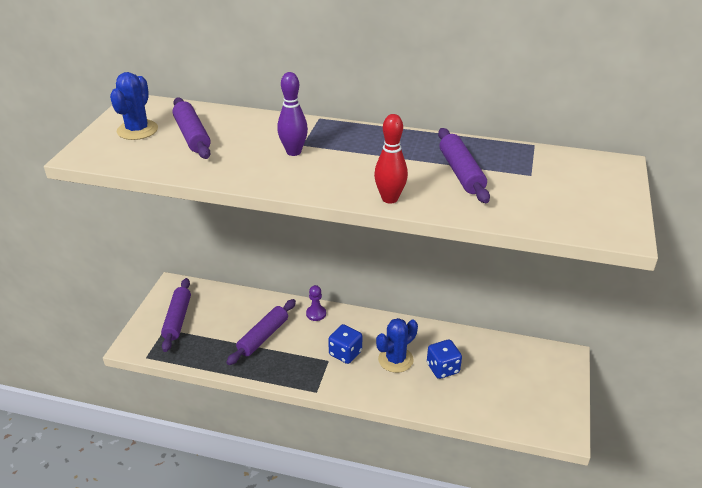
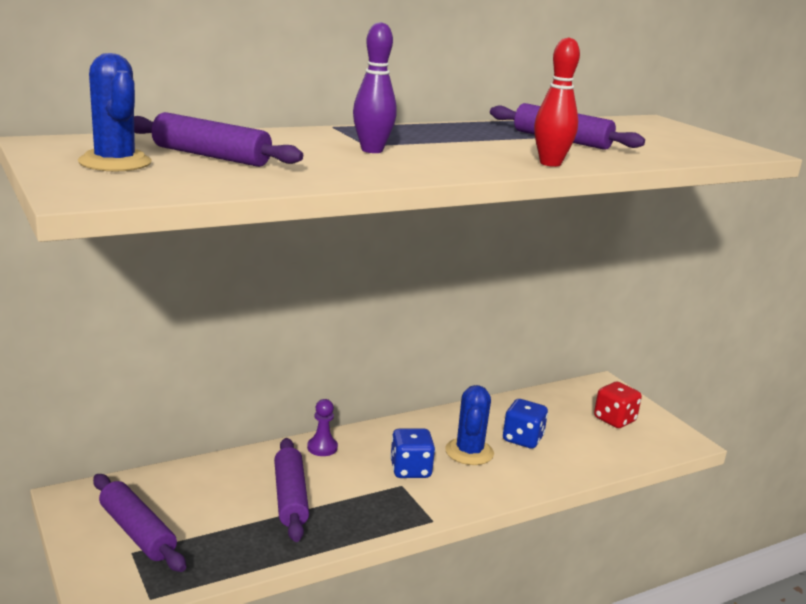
camera: 45 degrees left, 15 degrees down
none -> red dice [594,382,642,428]

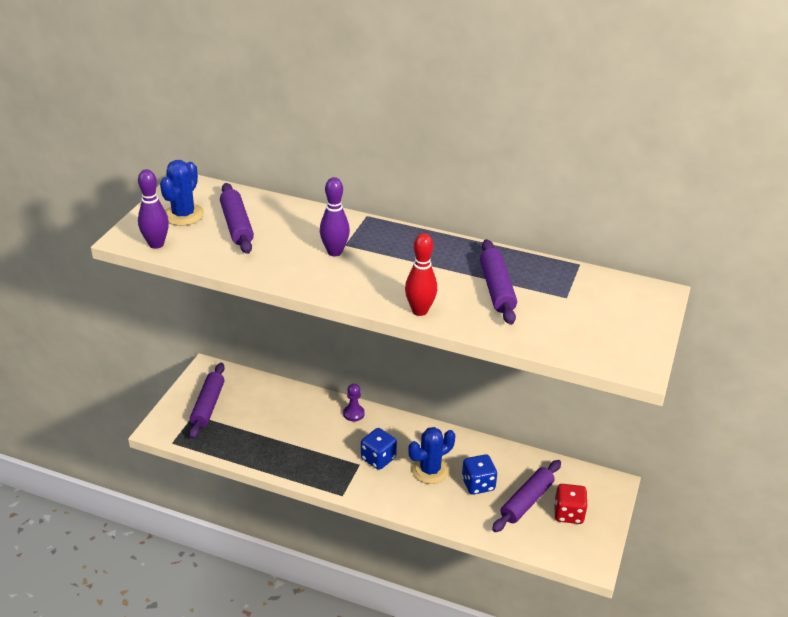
camera: 50 degrees right, 15 degrees up
purple rolling pin [274,438,309,542] -> purple rolling pin moved to [492,460,561,532]
none -> purple bowling pin [138,169,169,249]

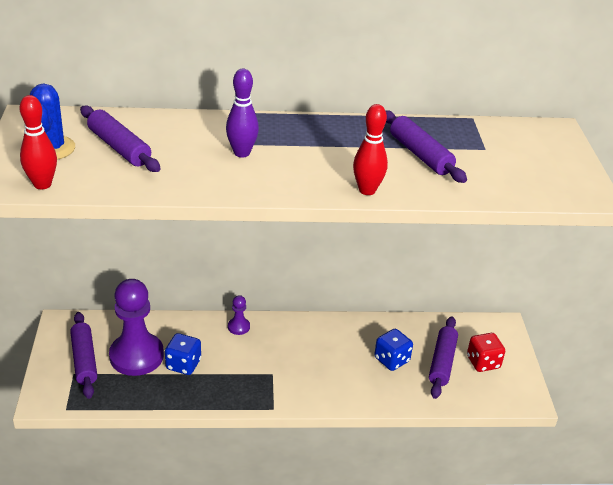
camera: 25 degrees left, 0 degrees up
purple bowling pin [138,169,169,249] -> red bowling pin [20,95,57,189]
blue dice [361,428,397,470] -> blue dice moved to [165,333,201,375]
blue cactus [408,427,455,484] -> none
none -> purple pawn [109,279,164,376]

